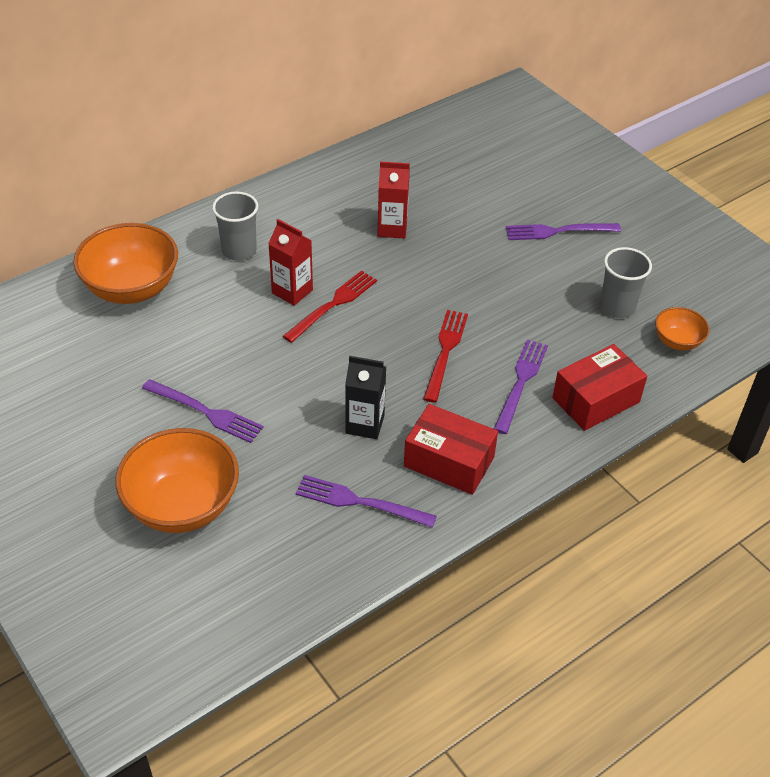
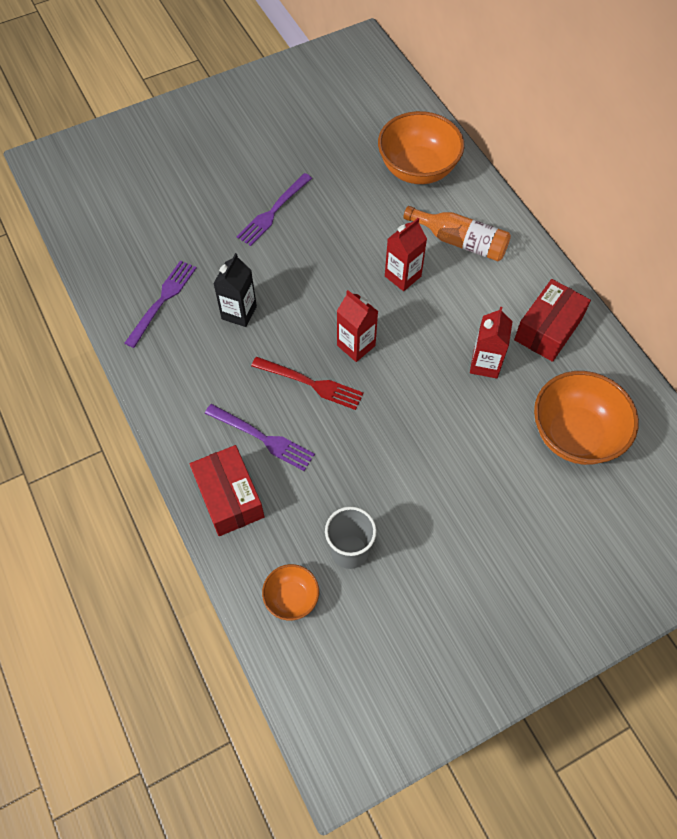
camera: 100 degrees right, 15 degrees up
orange bowl [116,428,239,533] -> orange bowl moved to [534,371,639,465]
grey cup [212,191,258,261] -> orange bottle [403,206,511,261]
red fork [283,271,377,343] -> none
red box [404,404,498,495] -> red box moved to [514,279,591,362]
purple fork [506,223,621,240] -> none
none -> red carton [337,290,378,362]

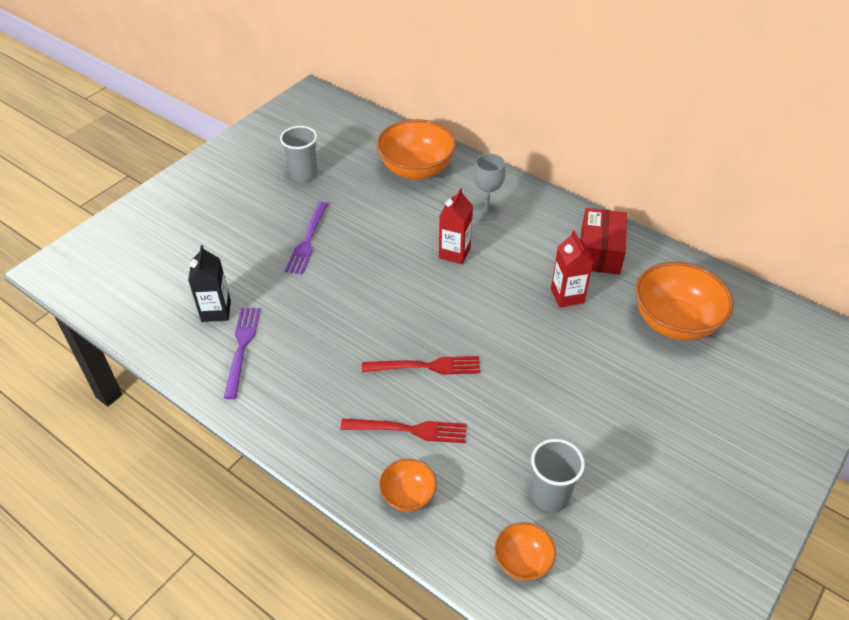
camera: 25 degrees left, 15 degrees down
red box [190,445,264,536] -> orange bowl [379,459,437,512]
purple fork [205,404,315,471] -> red fork [340,419,466,443]
black carton [213,253,257,327] -> black carton moved to [188,245,231,322]
red carton [337,290,378,362] -> none
orange bottle [403,206,511,261] -> grey goblet [474,154,506,221]
none -> grey cup [280,126,318,182]

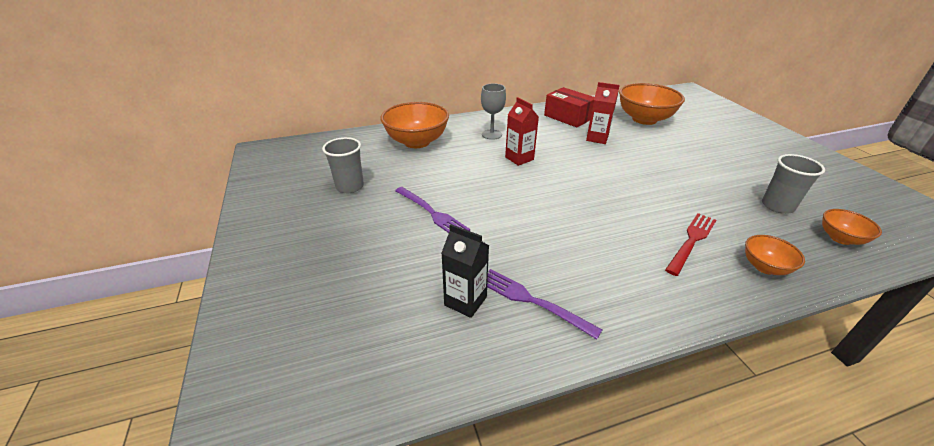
camera: 55 degrees left, 10 degrees down
red fork [362,356,480,374] -> none

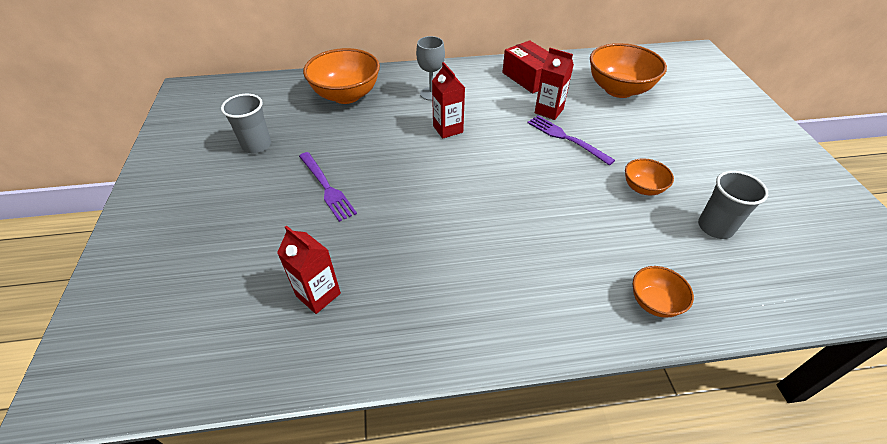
camera: 10 degrees right, 10 degrees up
black carton [441,224,489,318] -> red carton [277,226,341,314]
purple fork [487,269,602,340] -> purple fork moved to [527,115,615,166]
red fork [665,213,716,276] -> none
orange bowl [822,209,882,245] -> orange bowl moved to [625,158,674,195]

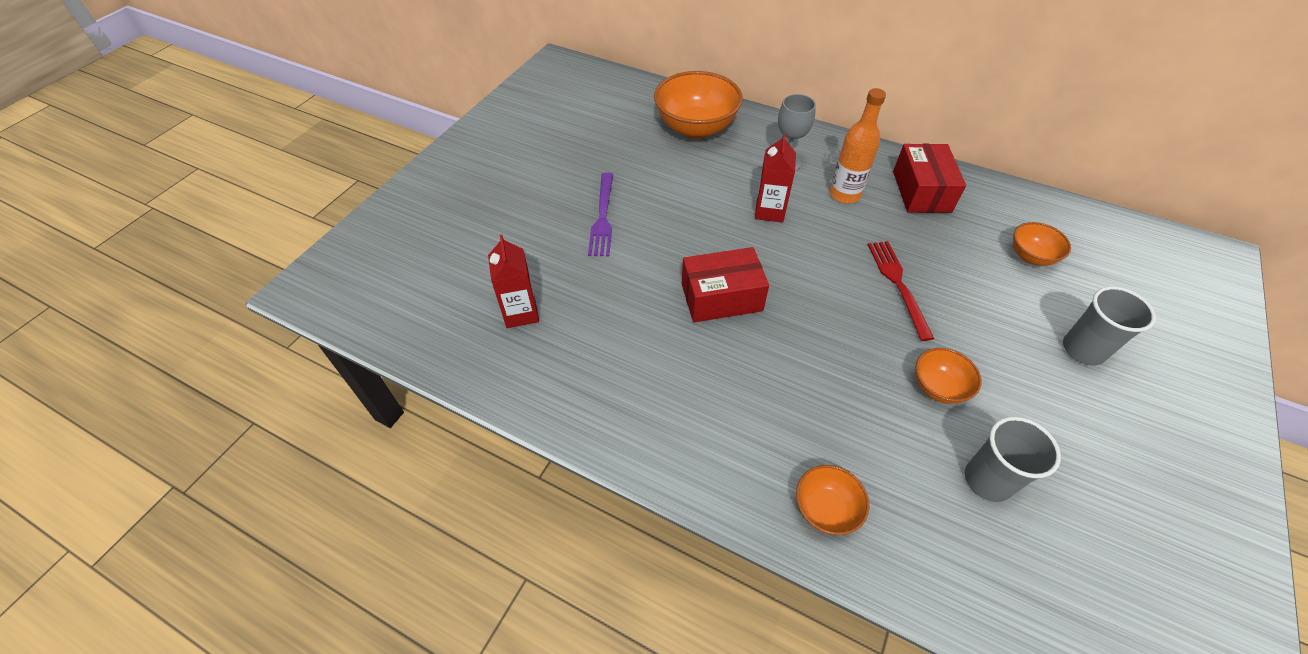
camera: 35 degrees right, 5 degrees up
grey cup [221,94,271,153] -> grey cup moved to [1063,286,1156,365]
purple fork [527,115,615,166] -> red fork [868,241,934,341]
red carton [535,48,574,120] -> none
orange bowl [590,43,667,98] -> orange bowl [1013,222,1071,266], size x0.51
none -> red box [682,247,769,322]
none -> orange bottle [830,88,886,203]

